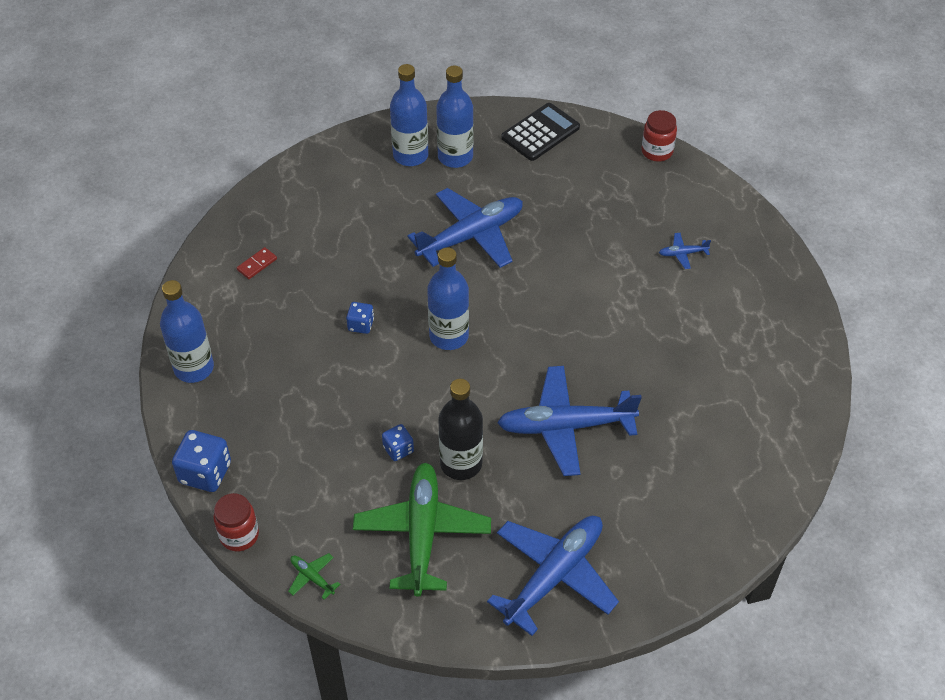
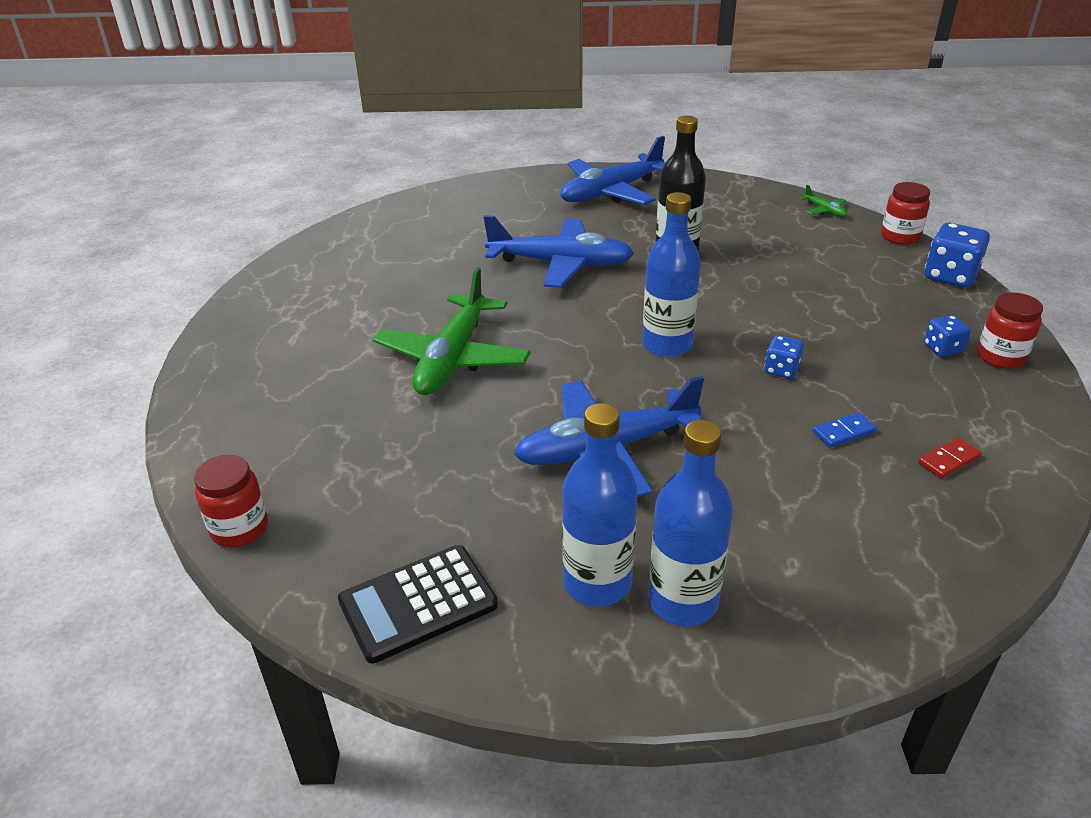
camera: 165 degrees left, 15 degrees down
blue bottle [160,280,214,383] -> red jar [977,292,1043,369]
green plane [353,463,491,597] -> green plane moved to [373,267,530,395]
blue dice [382,424,414,461] -> blue dice moved to [924,315,971,357]
blue plane [659,233,711,269] -> none
none -> blue domino [813,412,877,448]

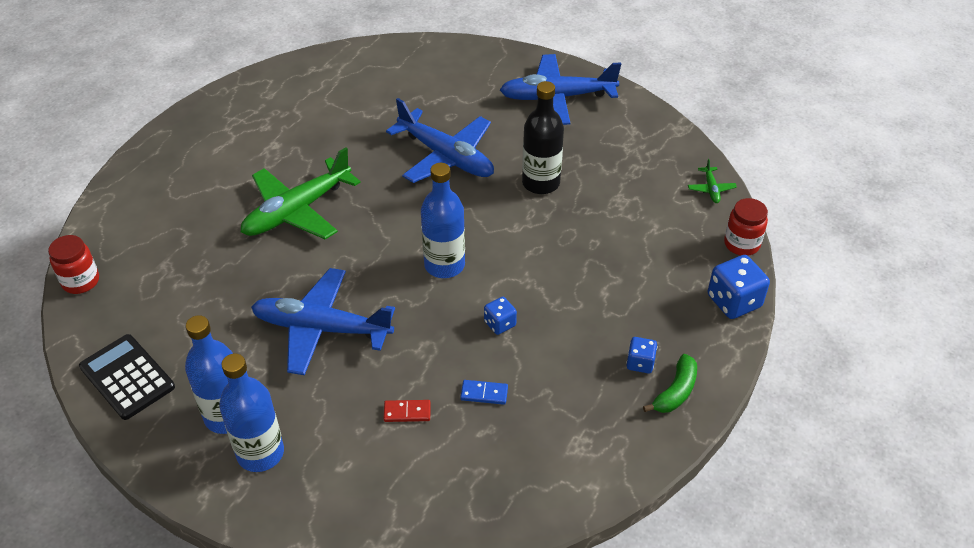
camera: 30 degrees right, 10 degrees up
black calculator [338,545,498,663] -> black calculator turned 45 degrees clockwise [79,334,175,420]
red domino [918,437,982,479] -> red domino moved to [383,400,431,422]
red jar [977,292,1043,369] -> green banana [643,354,697,413]

